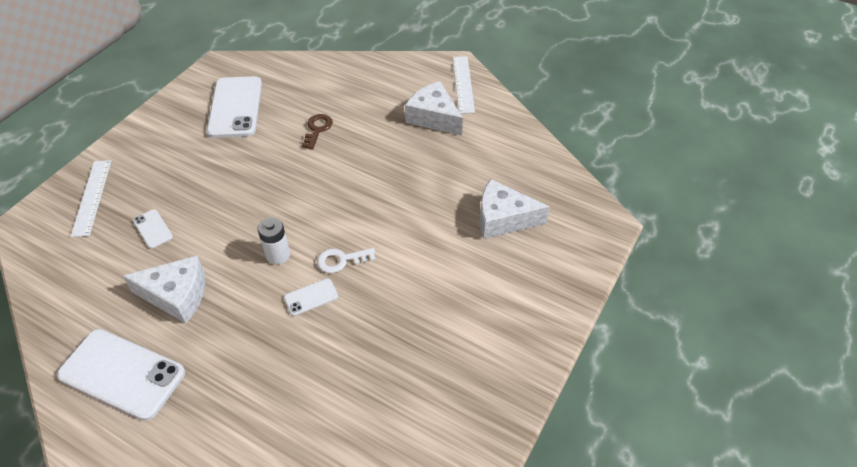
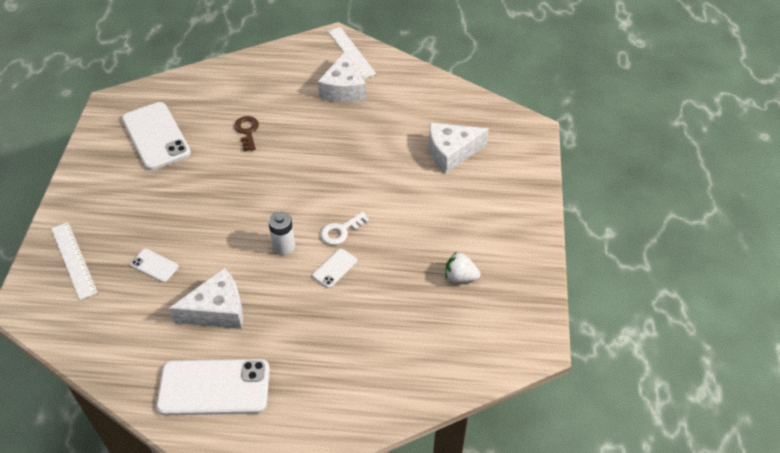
camera: 25 degrees left, 0 degrees up
white cheese [405,81,463,135] -> white cheese turned 105 degrees counterclockwise [318,50,366,103]
none -> white strawberry [445,252,481,283]

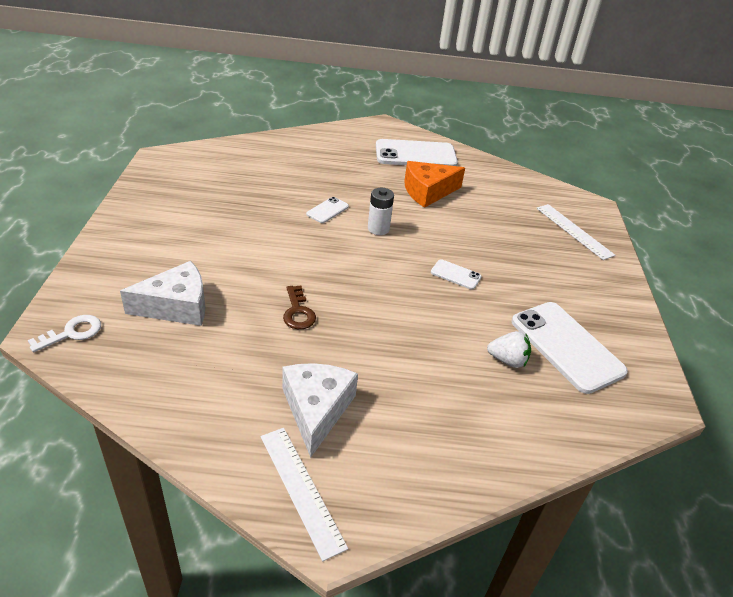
camera: 175 degrees right, 10 degrees down
white phone [130,249,179,282] -> white phone moved to [431,259,482,289]
white cheese [169,268,243,329] -> orange cheese [404,161,465,208]
brown key [234,116,259,151] -> brown key moved to [283,285,316,329]
white key [320,212,370,245] -> white key moved to [28,315,101,352]
white strawberry [445,252,481,283] -> white strawberry moved to [487,331,531,368]

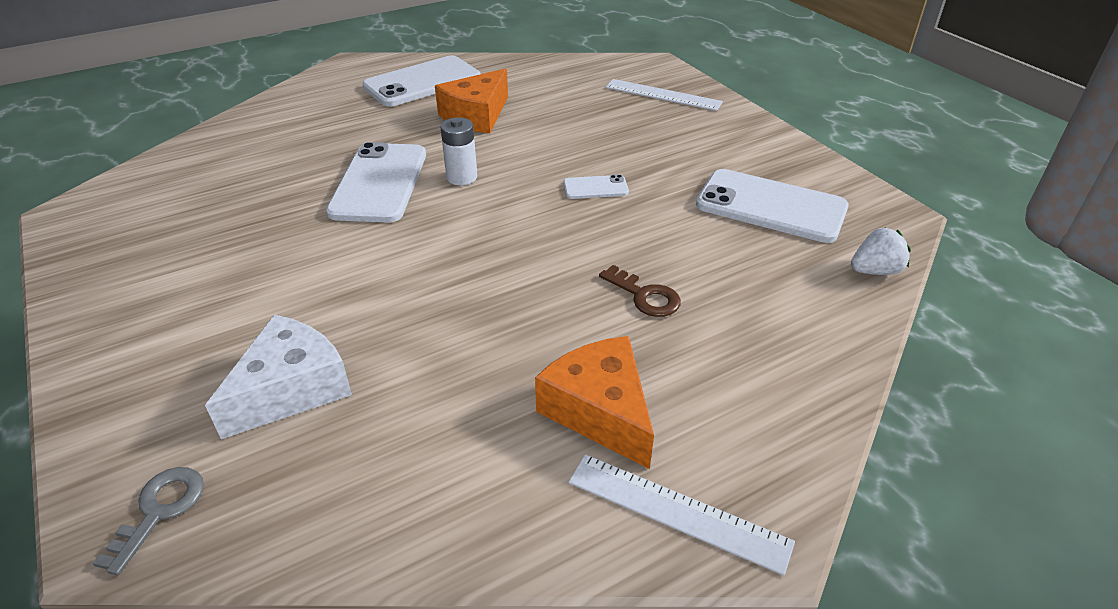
camera: 30 degrees left, 0 degrees up
white key [28,315,101,352] -> grey key [92,467,204,576]
white cheese [282,363,358,458] -> orange cheese [535,336,654,469]
brown key [283,285,316,329] -> brown key moved to [599,265,681,317]
white phone [306,197,349,223] -> white phone [326,142,426,223], size x2.15
white strawberry [487,331,531,368] -> white strawberry moved to [851,227,911,275]

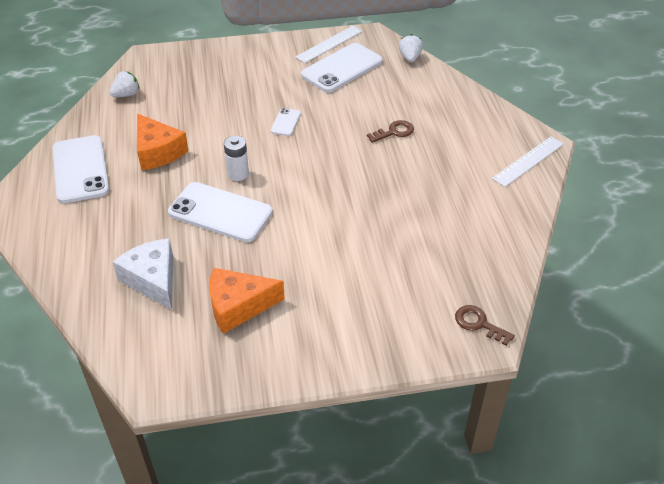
camera: 70 degrees left, 5 degrees up
grey key [92,467,204,576] -> brown key [455,305,515,346]
white cheese [205,314,352,439] -> white cheese moved to [113,238,173,310]
orange cheese [535,336,654,469] -> orange cheese moved to [209,268,285,334]
white ruler [605,79,723,111] -> white ruler moved to [295,26,362,63]
none -> white strawberry [109,71,140,97]

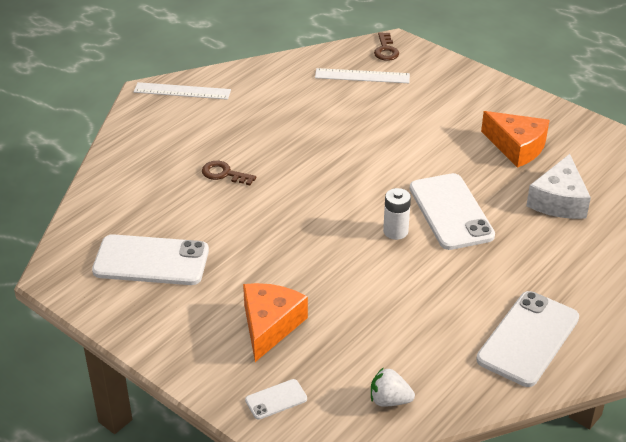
camera: 130 degrees left, 5 degrees down
orange cheese [137,114,189,170] -> orange cheese moved to [243,283,308,362]
white phone [271,108,301,136] -> white phone moved to [245,379,307,420]
white ruler [295,26,362,63] -> white ruler moved to [315,68,410,83]
white strawberry [399,34,423,62] -> none

